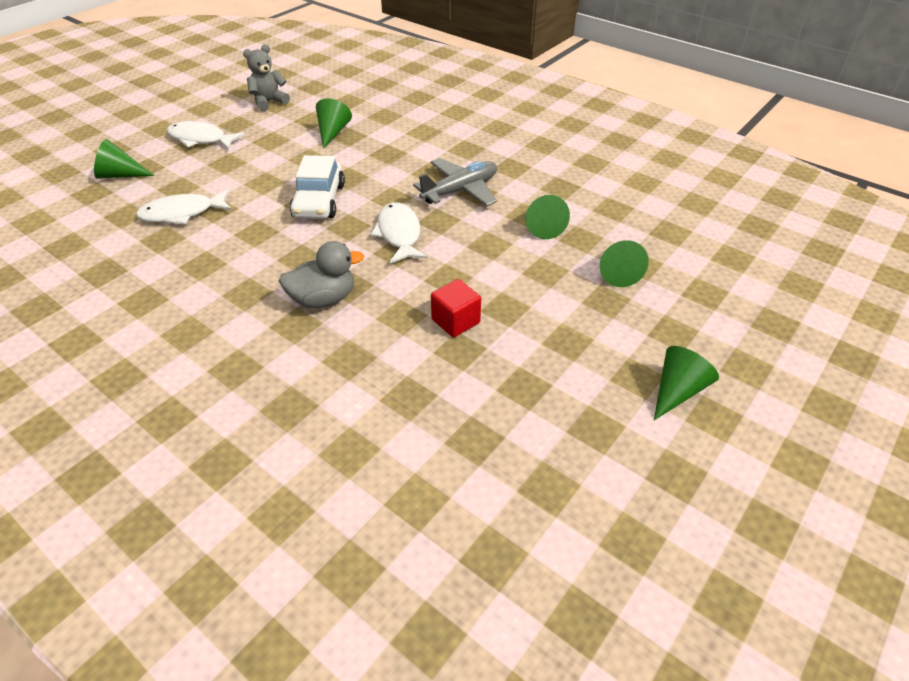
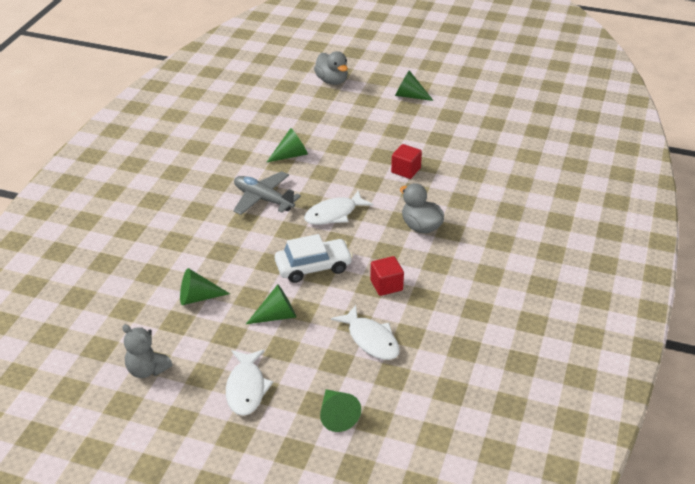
camera: 110 degrees left, 5 degrees down
green cone [600,240,649,287] -> green cone moved to [246,284,297,324]
none -> grey duck [314,51,348,85]
none -> red cube [370,256,404,296]

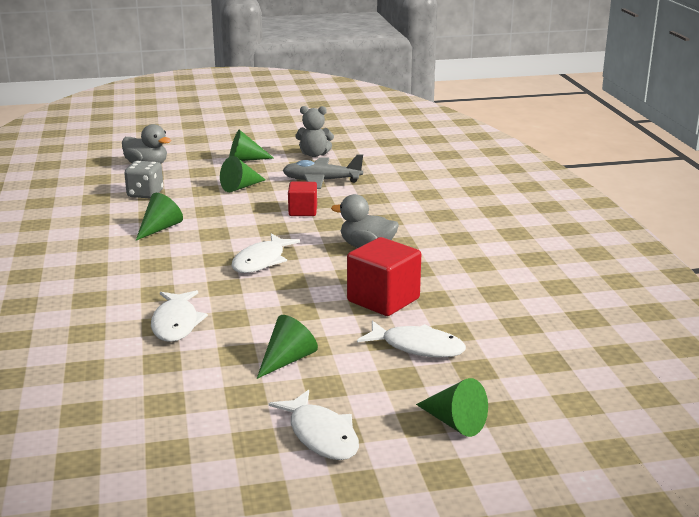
camera: 30 degrees left, 15 degrees down
grey teddy bear [122,324,172,378] -> grey teddy bear moved to [295,106,334,157]
green cone [180,268,230,305] -> green cone moved to [220,156,266,192]
grey plane [233,171,301,215] -> grey plane moved to [282,154,363,189]
white car [275,234,353,283] -> none
red cube [370,256,404,296] -> red cube [347,237,421,316], size x1.65
none -> grey dice [124,161,163,198]
none -> white fish [151,290,208,342]

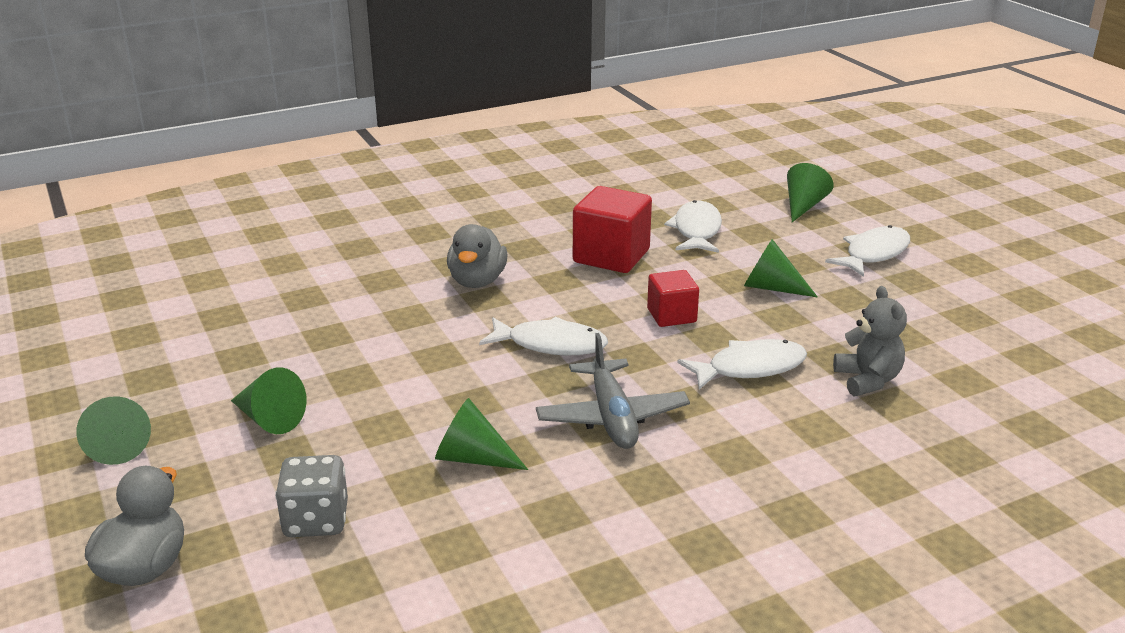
camera: 105 degrees left, 5 degrees up
grey plane [282,154,363,189] -> grey plane moved to [536,333,690,449]
red cube [288,182,317,216] -> red cube moved to [647,270,699,327]
grey teddy bear [295,106,334,157] -> grey teddy bear moved to [833,286,907,397]

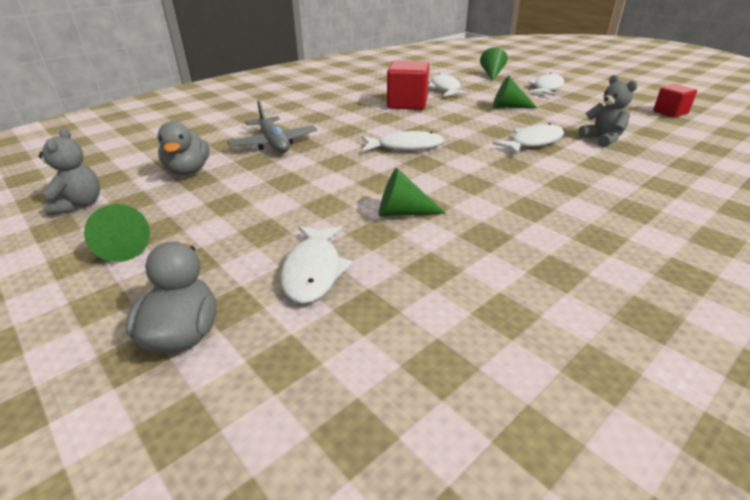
camera: 15 degrees left, 5 degrees up
green cone [231,367,307,434] -> none
grey dice [275,455,348,537] -> white fish [280,226,353,304]
grey duck [447,224,508,288] -> grey duck moved to [157,121,210,175]
grey plane [536,333,690,449] -> grey plane moved to [227,101,317,153]
red cube [647,270,699,327] -> red cube moved to [653,84,697,118]
none -> grey teddy bear [39,128,100,216]

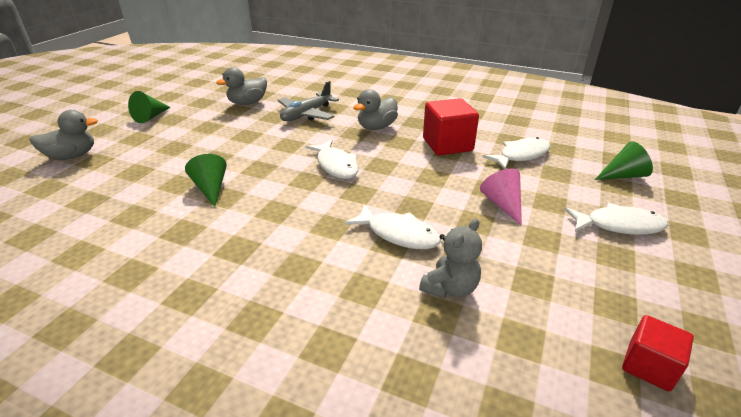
camera: 65 degrees right, 0 degrees up
grey teddy bear [39,128,100,216] -> none
white fish [280,226,353,304] -> none
green cone [493,76,537,108] -> pink cone [480,169,522,226]
none -> grey duck [354,89,398,130]

